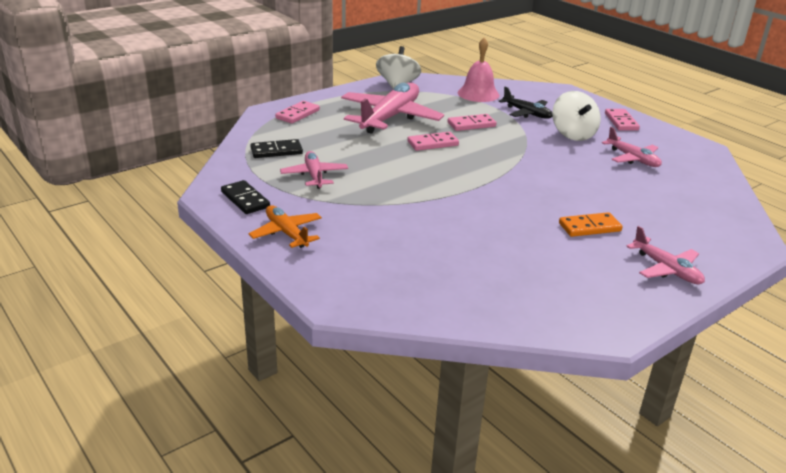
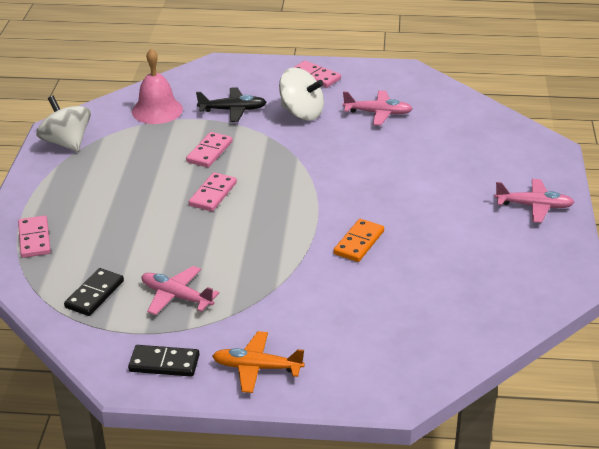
camera: 45 degrees left, 5 degrees up
pink plane [341,83,444,134] -> none
orange domino [559,212,622,237] -> orange domino moved to [333,219,384,262]

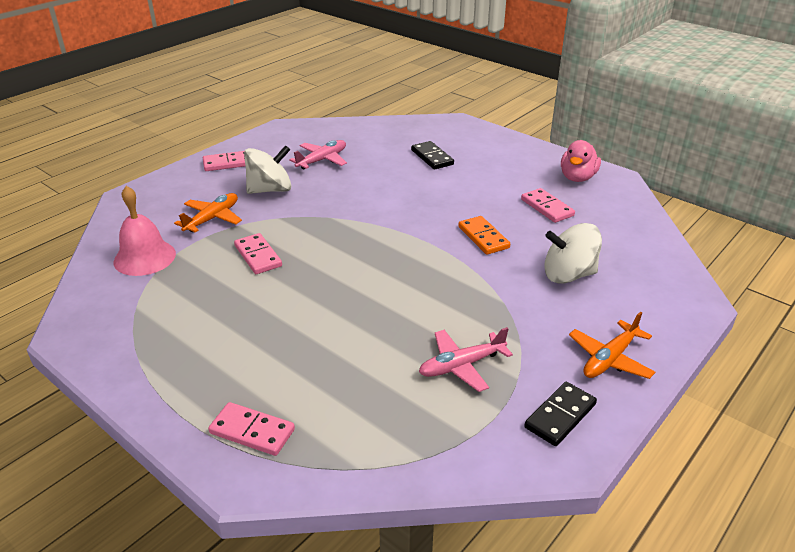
camera: 55 degrees left, 0 degrees up
white spinning top [36,96,91,152] -> white spinning top moved to [544,223,602,284]
black domino [64,268,124,316] -> black domino moved to [411,141,454,169]
pink domino [189,172,237,211] -> pink domino moved to [521,188,575,223]
black plane [196,87,267,122] -> orange plane [174,193,242,232]
pink plane [494,179,575,223] -> none
none -> pink duck [561,140,601,182]

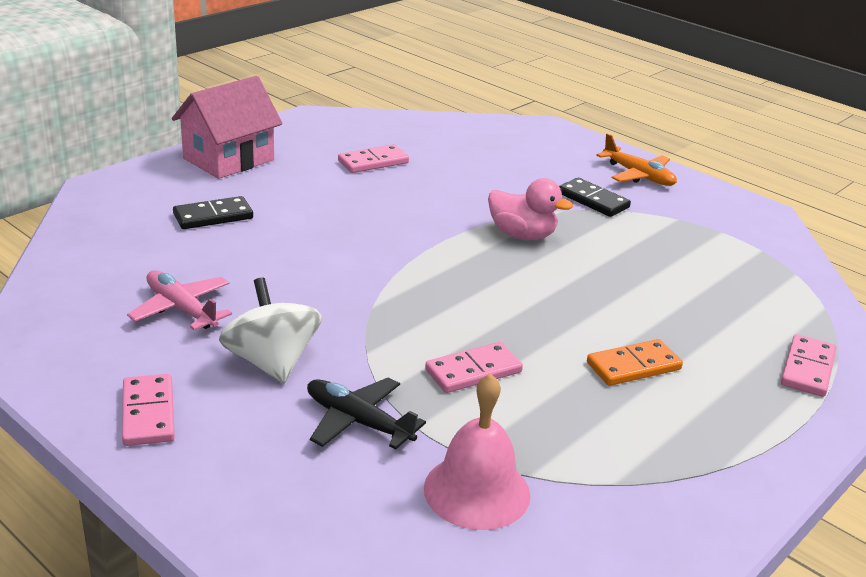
camera: 90 degrees left, 5 degrees down
orange plane [174,193,242,232] -> black plane [307,377,426,449]
pink plane [419,327,513,392] -> none
orange domino [458,216,510,255] -> orange domino moved to [587,339,683,386]
black domino [524,382,597,446] -> black domino moved to [559,178,631,217]
white spinning top [544,223,602,284] -> none
pink duck [561,140,601,182] -> pink duck moved to [488,178,573,240]
none -> pink house [172,76,282,179]

